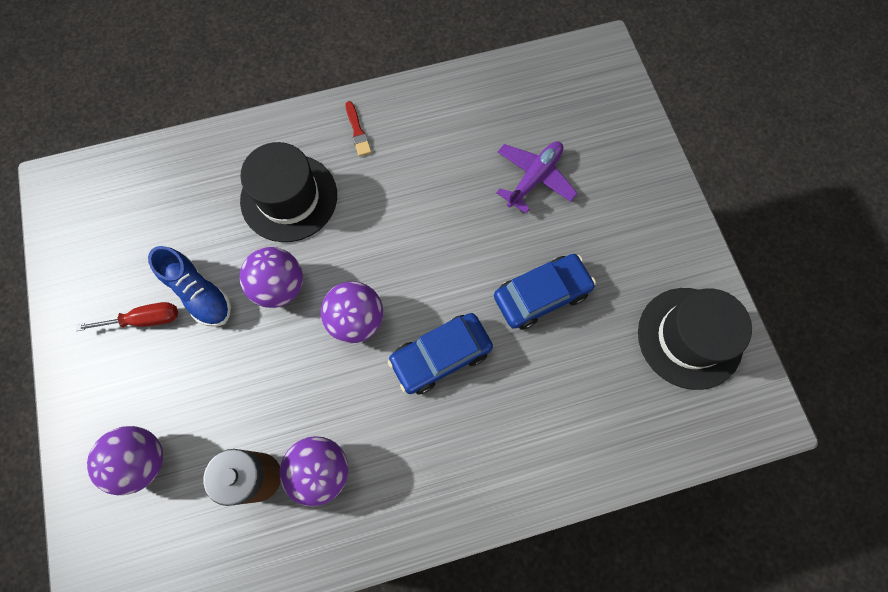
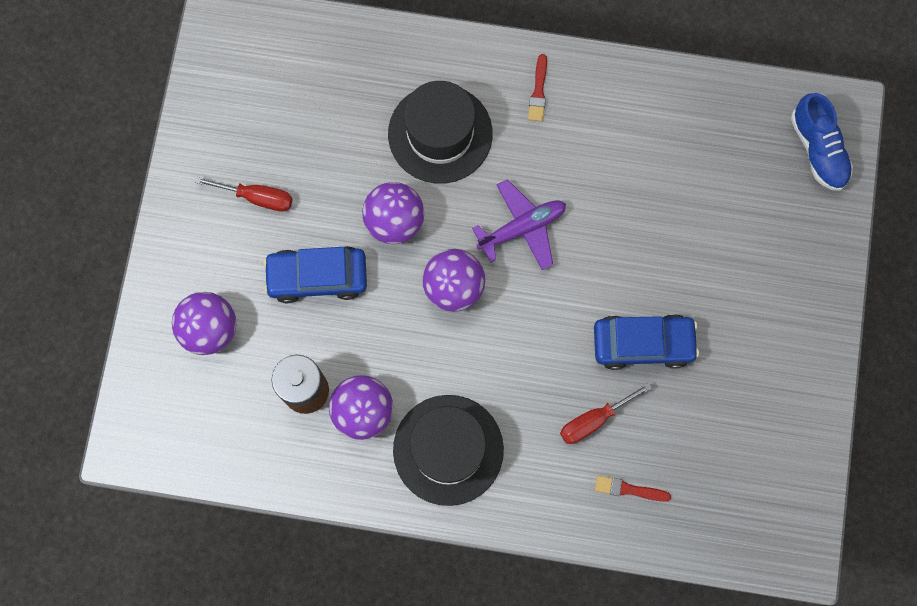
camera: 25 degrees right, 5 degrees up
blue shoe [148,246,231,327] -> blue shoe moved to [791,93,853,191]
blue car [388,313,493,395] -> blue car moved to [263,246,367,303]
purple plane [496,141,577,213] -> purple plane moved to [472,179,566,270]
black hat [638,288,752,390] -> black hat moved to [393,395,504,506]
none -> red screwdriver [560,382,652,444]
none -> red brush [595,475,671,502]

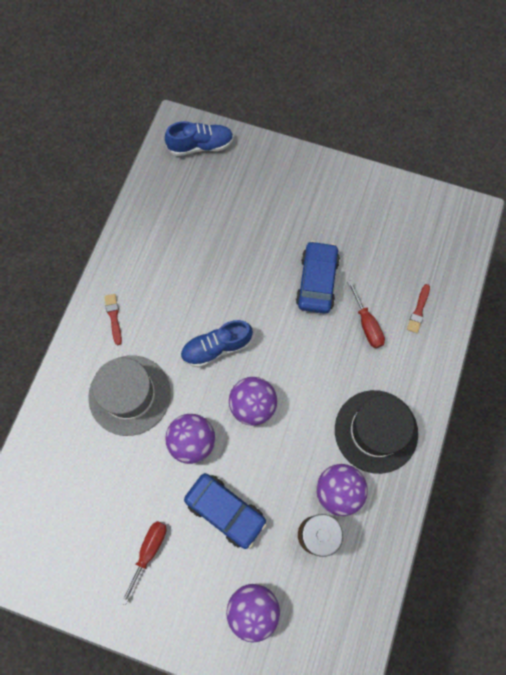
camera: 80 degrees left, 5 degrees down
blue car [263,246,367,303] -> blue car turned 60 degrees counterclockwise [184,473,267,549]
black hat [388,81,493,184] -> grey hat [88,355,171,436]
purple plane [472,179,566,270] -> blue shoe [180,320,253,367]
red brush [528,54,547,122] -> red brush turned 120 degrees counterclockwise [104,294,122,345]

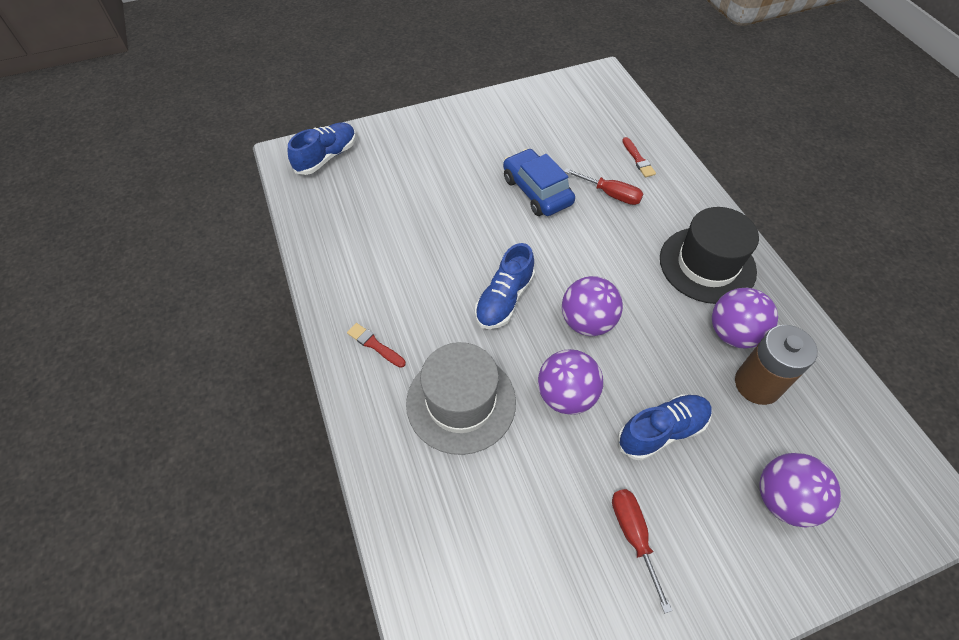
camera: 40 degrees left, 15 degrees down
blue car [184,473,267,549] -> blue shoe [618,394,712,461]

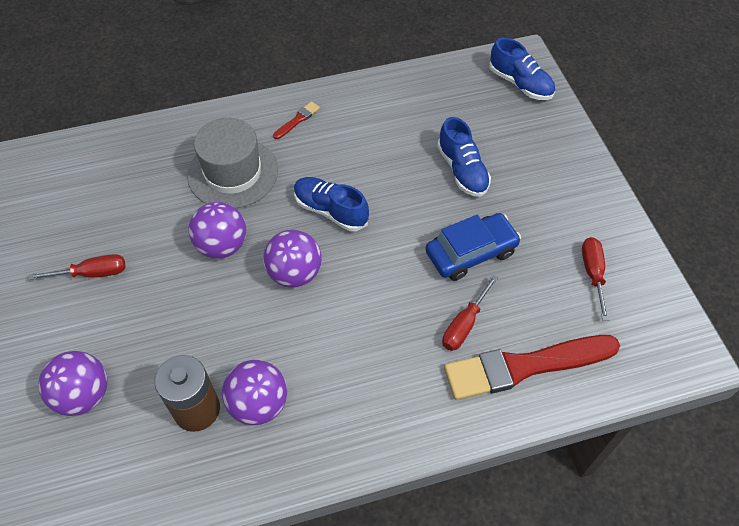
camera: 95 degrees right, 0 degrees up
blue shoe [618,394,712,461] -> blue shoe moved to [437,117,491,197]
red brush [622,137,656,177] -> red brush [444,335,620,400], size x2.47
black hat [660,207,759,304] -> none
none -> red screwdriver [582,237,609,321]

